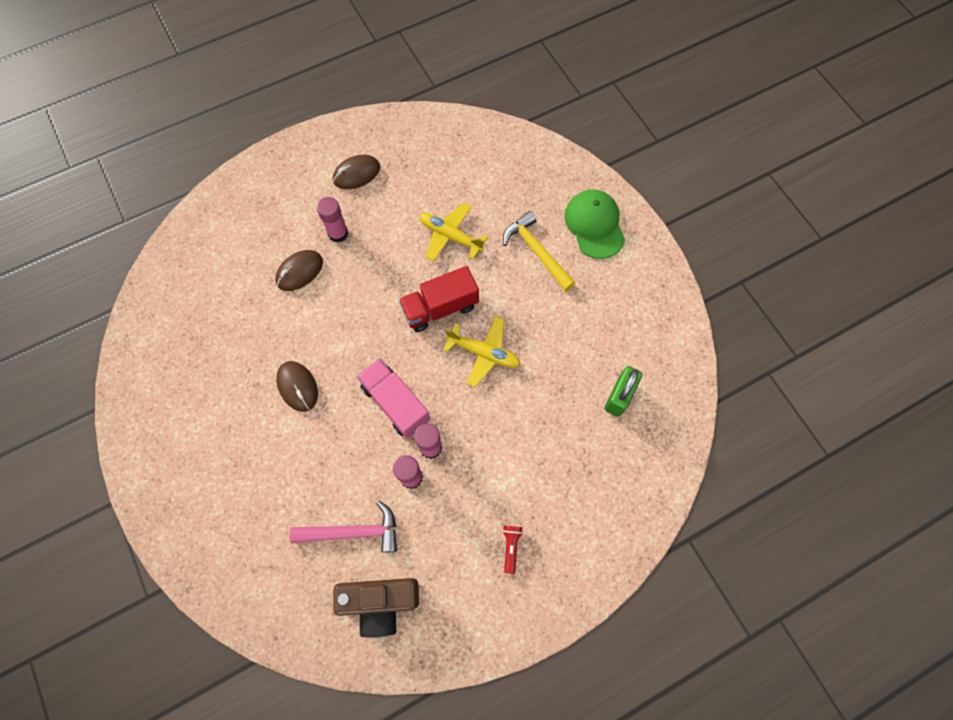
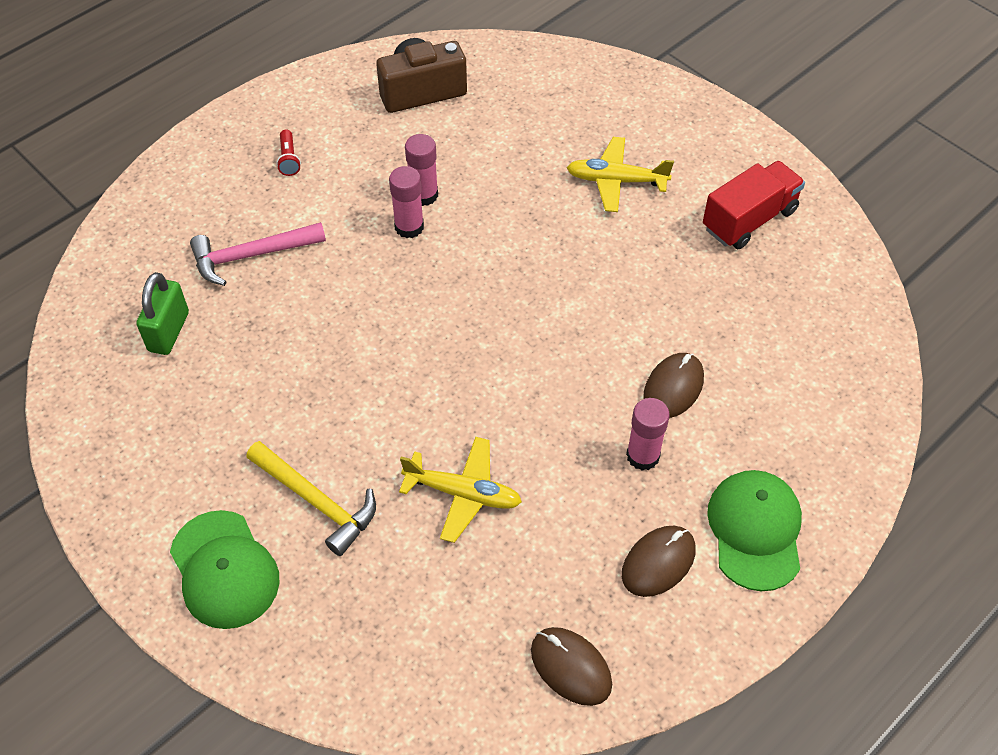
camera: 165 degrees right, 15 degrees down
brown mouse [276,361,318,412] -> brown mouse moved to [531,627,612,706]
pink hammer [289,501,397,553] -> pink hammer moved to [190,222,326,286]
pink truck [357,358,430,439] -> none
red truck [399,266,479,332] -> red truck moved to [703,161,805,249]
yellow plane [443,316,521,387] -> yellow plane moved to [567,137,674,212]
none -> green cap [707,470,802,591]

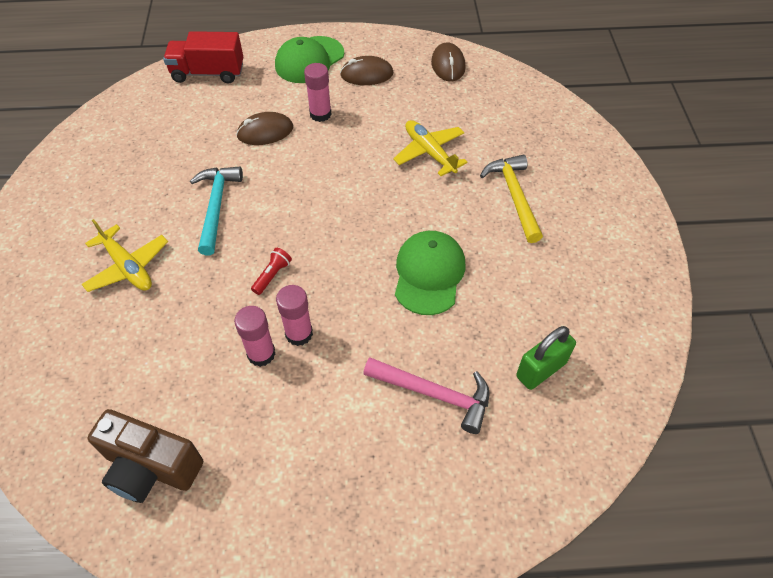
camera: 140 degrees left, 0 degrees up
green cap [170,510,279,629] -> green cap moved to [395,231,465,315]
red flashlight [276,129,301,176] -> red flashlight moved to [251,248,292,295]
red truck [703,161,805,249] -> red truck moved to [163,31,243,83]
none -> turquoise hammer [190,167,243,255]

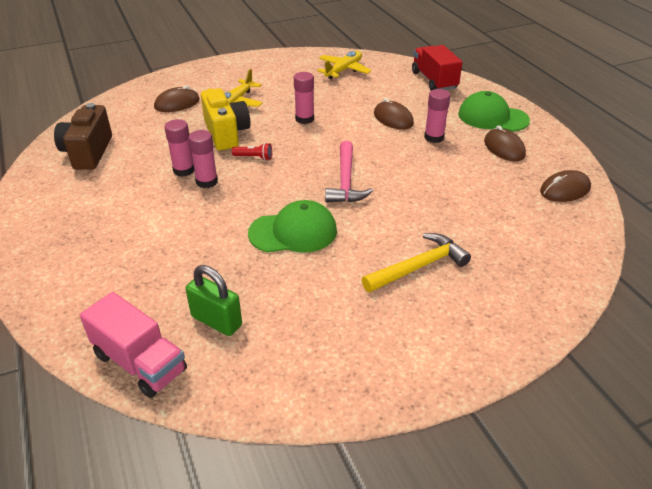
camera: 70 degrees right, 15 degrees down
turquoise hammer [190,167,243,255] -> pink glue stick [294,72,314,124]
pink hammer [363,358,489,434] -> pink hammer moved to [325,141,373,203]
yellow plane [393,120,468,176] -> yellow plane moved to [317,51,371,79]
none -> pink truck [80,292,187,398]
none -> brown mouse [154,85,200,112]
none -> yellow camera [201,88,250,150]

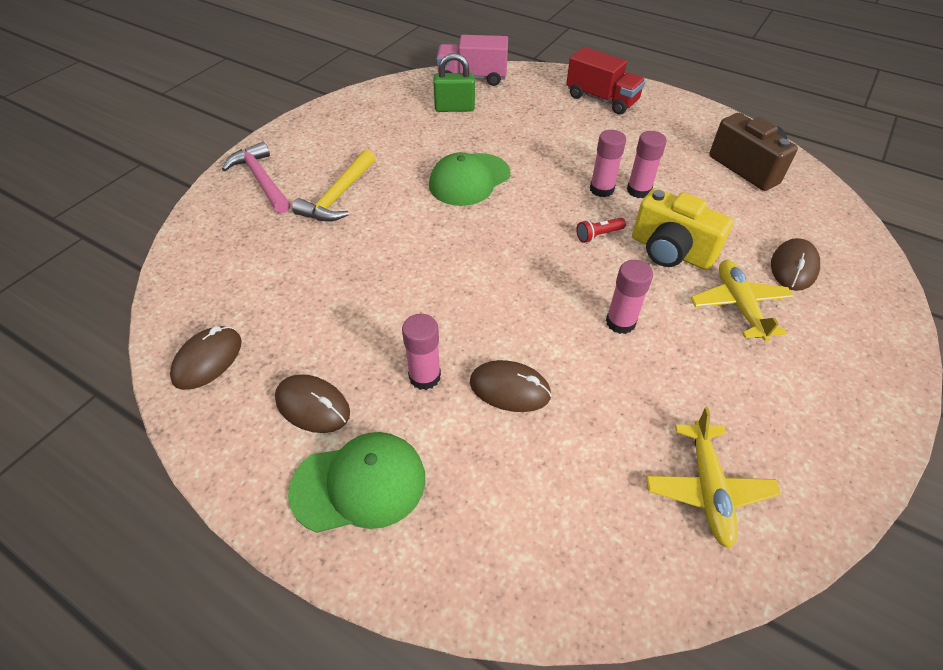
camera: 145 degrees right, 10 degrees up
pink hammer [325,141,373,203] -> pink hammer moved to [222,142,290,213]
red truck [412,45,463,91] -> red truck moved to [566,47,646,115]

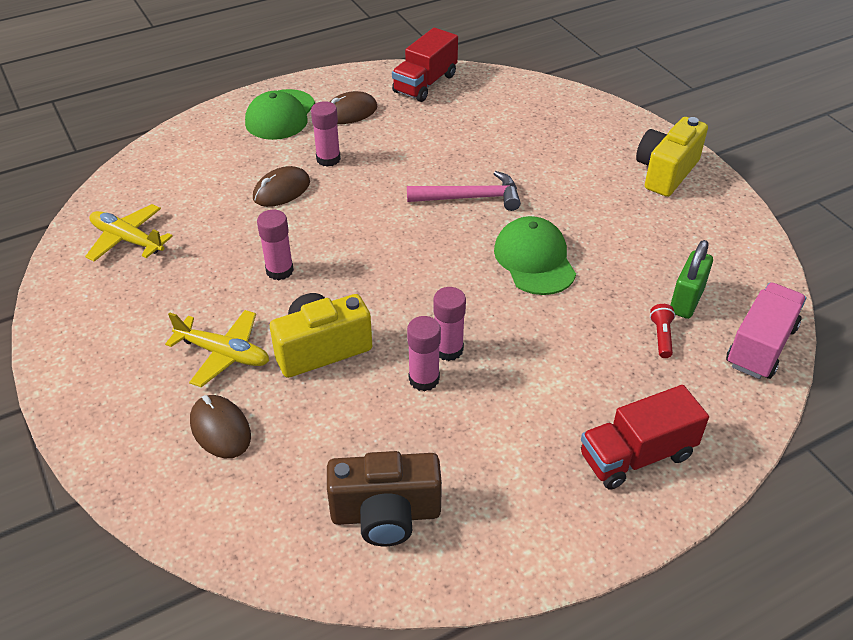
camera: 120 degrees right, 5 degrees down
brown mouse [170,326,242,390] -> red truck [392,28,458,102]
pink hammer [222,142,290,213] -> pink hammer moved to [407,171,521,211]
yellow hammer [292,150,375,222] -> none
red flashlight [576,218,626,243] -> red flashlight moved to [650,304,675,358]
none -> yellow camera [636,117,708,197]

